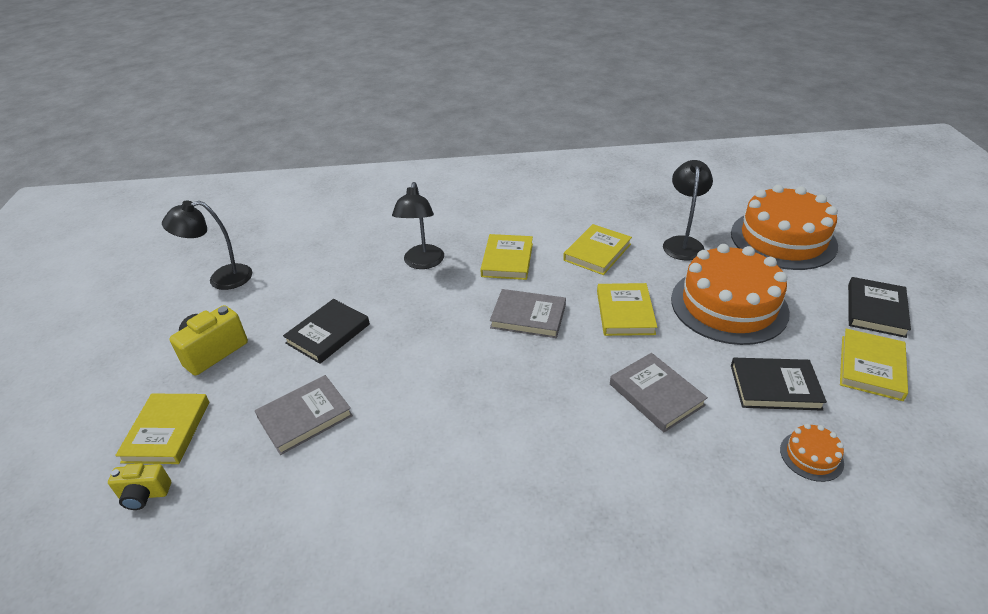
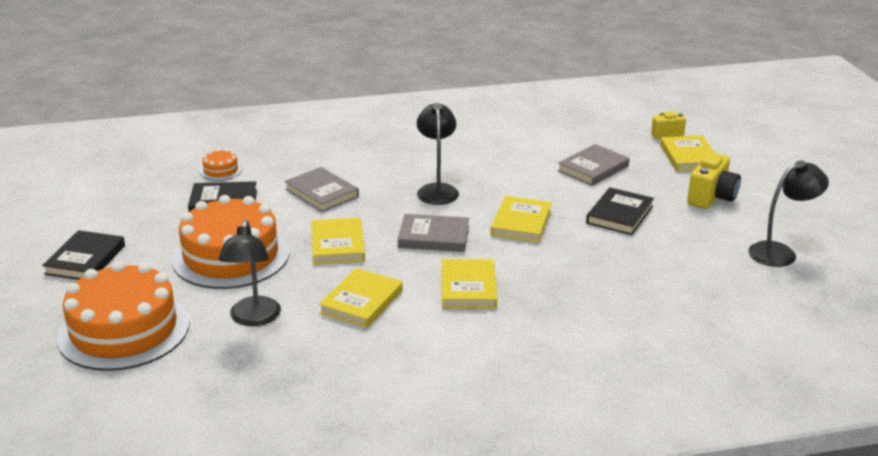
camera: 170 degrees right, 10 degrees down
black lamp [392,182,444,269] -> black lamp moved to [417,103,459,205]
yellow book [840,329,908,401] -> yellow book moved to [491,196,552,243]

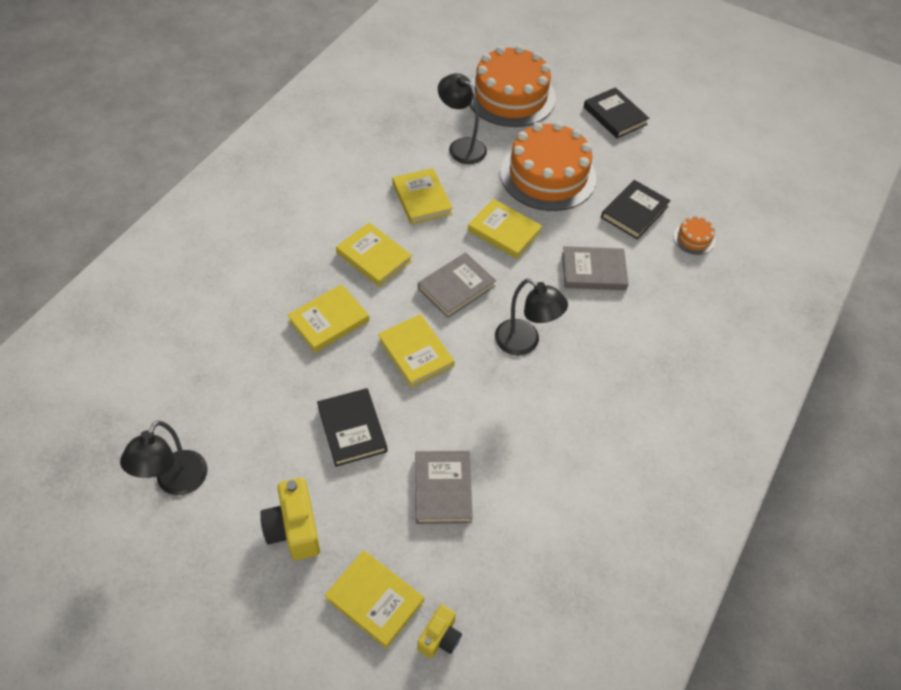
camera: 130 degrees right, 25 degrees up
none -> yellow book [287,284,369,353]

